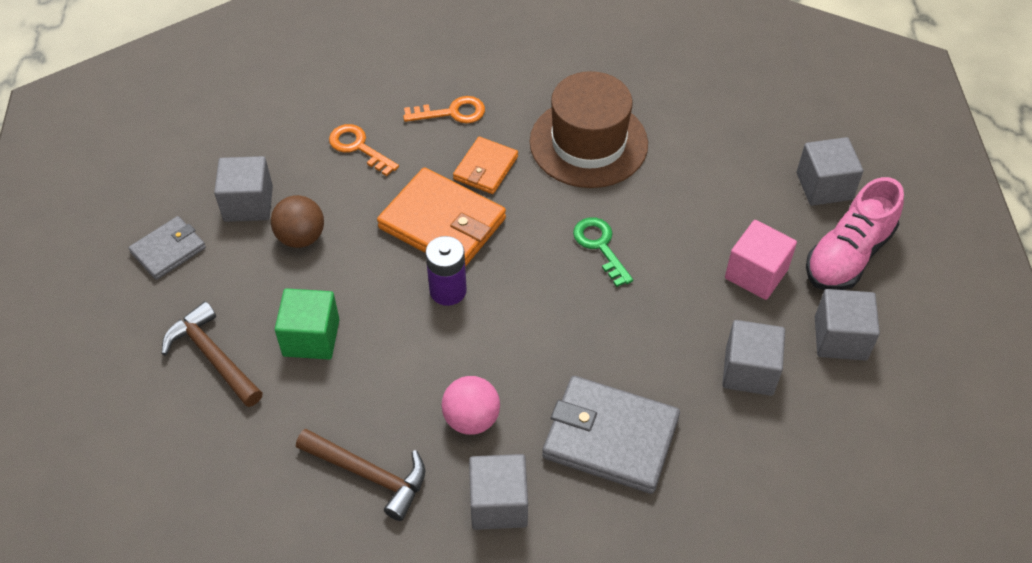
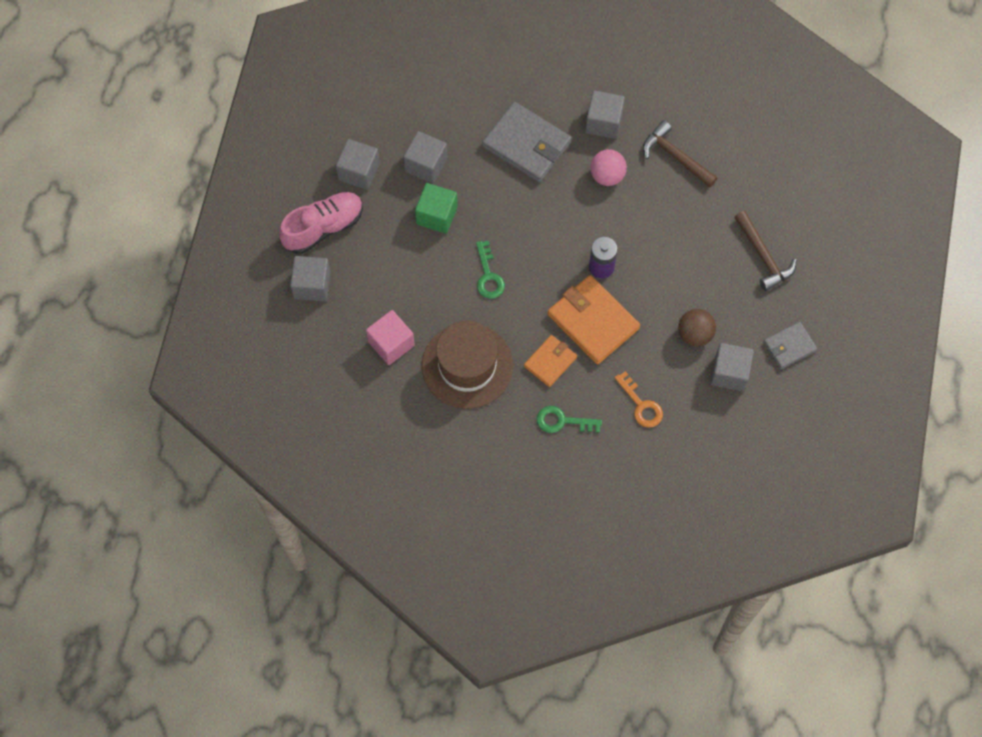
camera: 165 degrees left, 15 degrees up
green cube [275,288,340,360] -> green cube moved to [415,183,458,234]
orange key [403,96,485,123] -> green key [537,406,602,433]
pink cube [725,220,797,300] -> pink cube moved to [366,310,415,365]

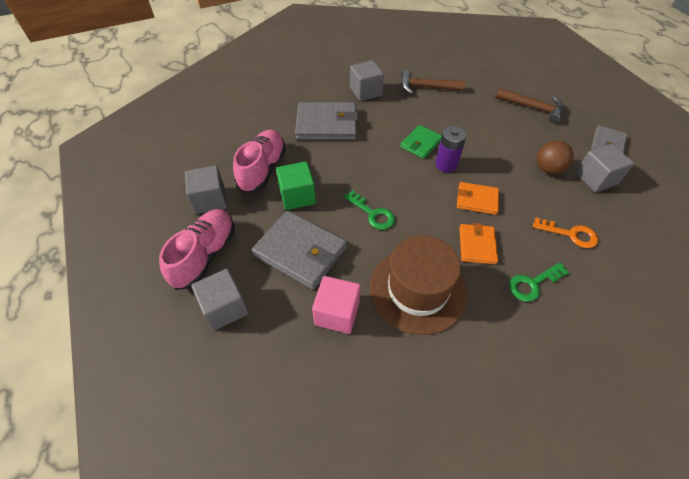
camera: 35 degrees left, 15 degrees down
grey cube [403,131,448,183] -> pink shoe [233,130,286,194]
orange wallet [548,275,640,364] -> orange wallet [457,182,499,215], size x0.58
pink ball [590,149,627,186] -> none
none -> grey wallet [252,211,347,290]
none -> green wallet [400,125,442,159]

